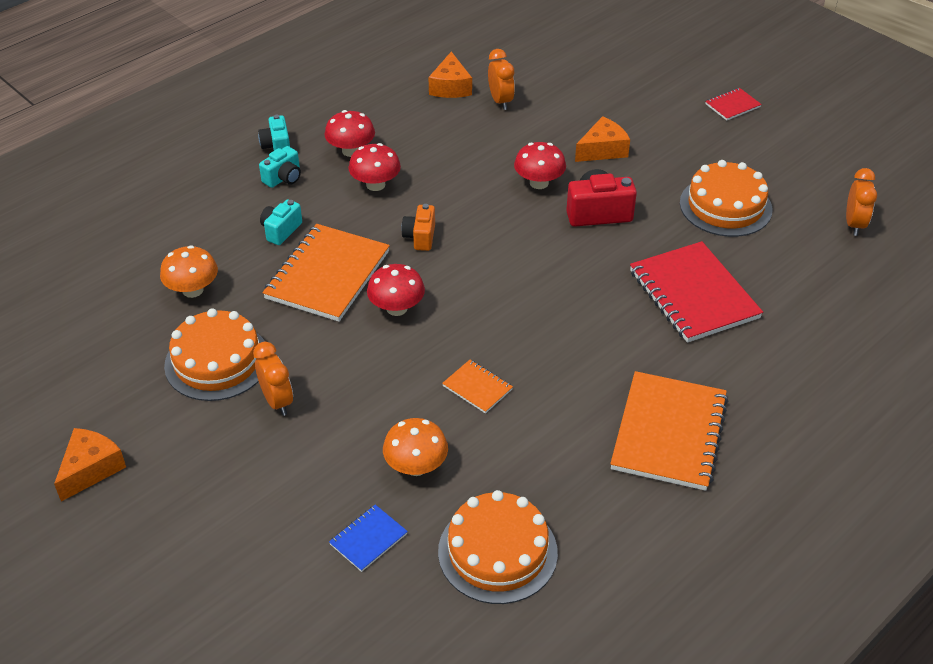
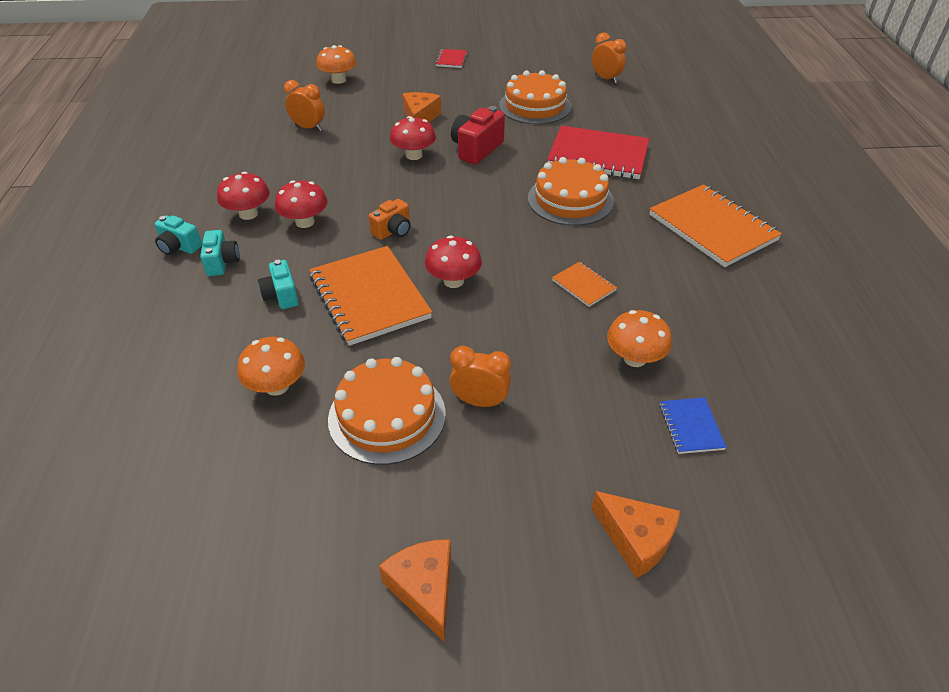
camera: 50 degrees left, 0 degrees up
orange camera [401,204,435,251] -> orange camera turned 90 degrees counterclockwise [369,199,411,240]
orange cheese [428,51,472,98] -> orange cheese moved to [592,491,680,578]
orange cake [438,490,558,604] -> orange cake moved to [528,157,614,226]
orange notebook [442,360,513,414] -> orange notebook turned 60 degrees clockwise [552,262,617,307]
none -> orange mushroom [316,45,357,84]

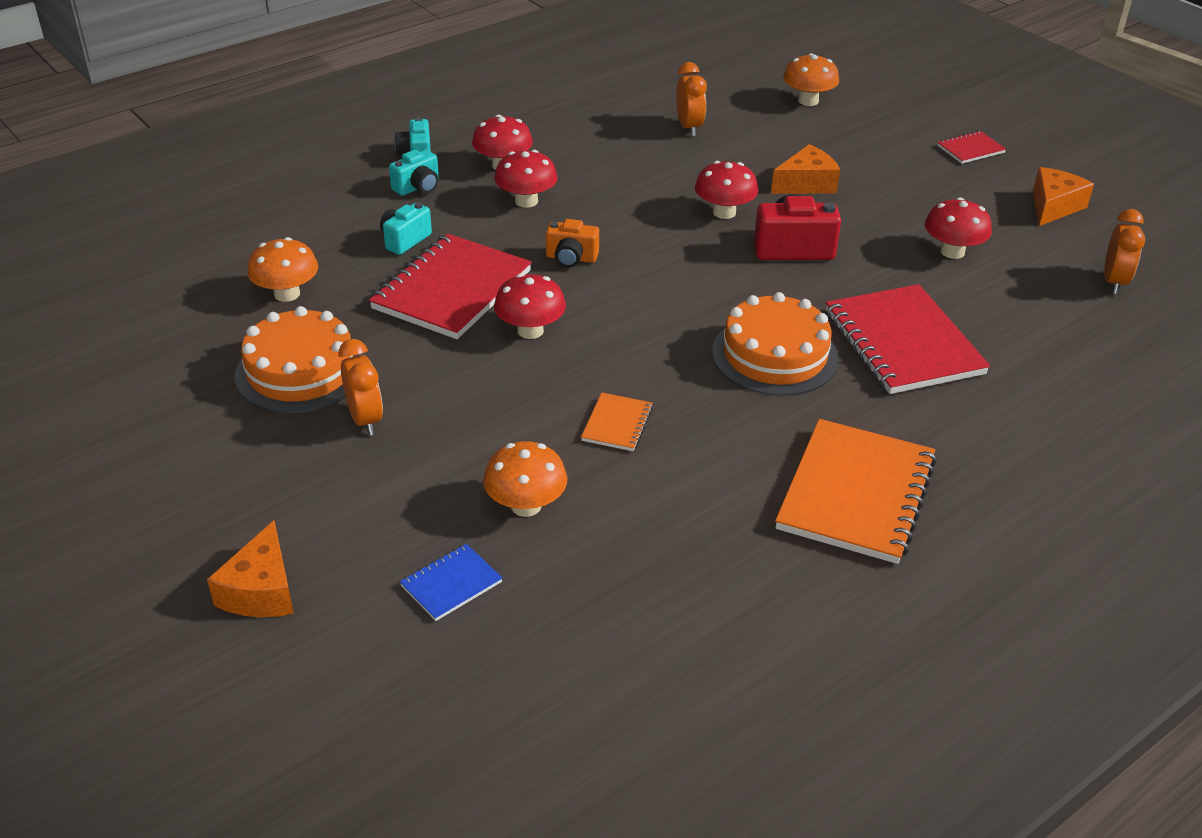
camera: 55 degrees right, 5 degrees down
orange notebook [309,246,432,346] -> red notebook [369,234,532,339]
orange cheese [379,539,451,642] -> orange cheese moved to [1033,167,1094,226]
orange cake [499,70,571,124] -> red mushroom [925,197,992,259]

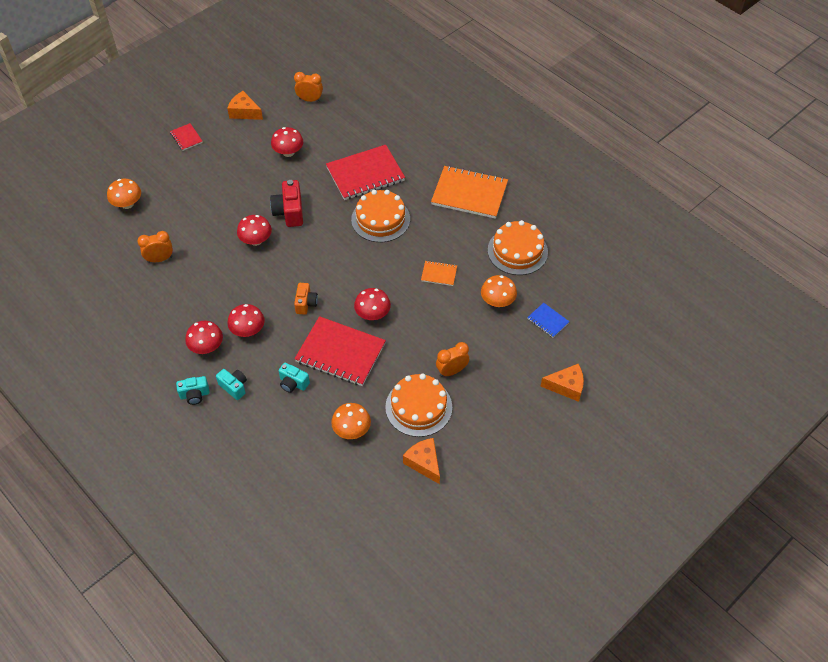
camera: 95 degrees left, 15 degrees up
orange cheese [771,144,840,194] -> orange cheese moved to [403,438,440,484]
none -> orange cake [488,220,548,275]

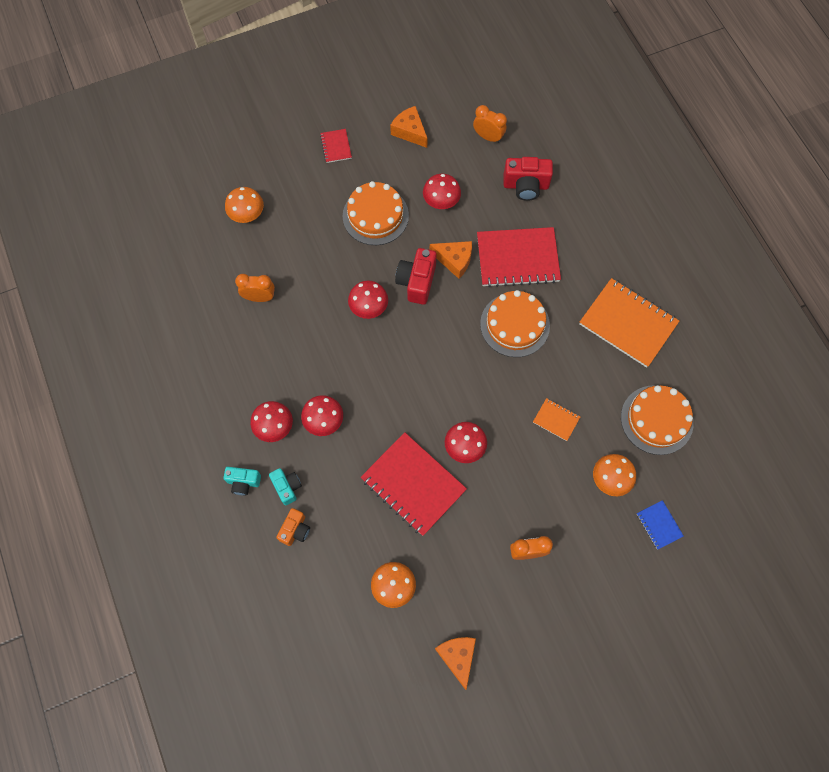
camera: 20 degrees right, 15 degrees up
turquoise camera [279,363,310,393] -> none
orange camera [294,283,318,315] -> orange camera moved to [276,508,310,546]
orange cake [385,374,452,437] -> orange cake moved to [342,181,409,245]
orange cheese [540,364,584,402] -> orange cheese moved to [430,241,472,279]
none -> red camera [503,157,553,201]

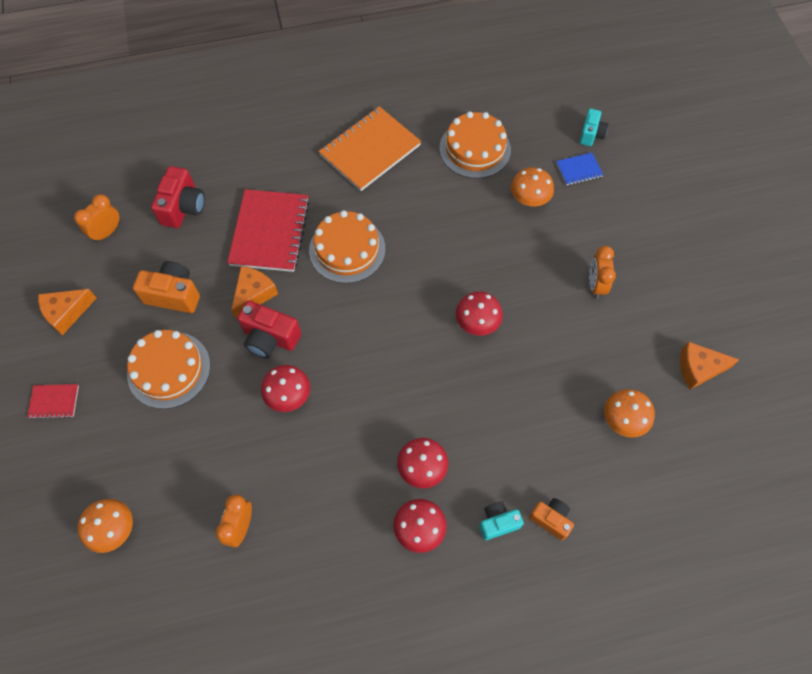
camera: 80 degrees left, 5 degrees down
turquoise camera [223,467,261,496] -> turquoise camera moved to [579,109,609,146]
red notebook [361,432,467,536] -> none
red mushroom [423,174,461,209] -> orange camera [133,261,200,313]
orange notebook [533,398,580,441] -> none

